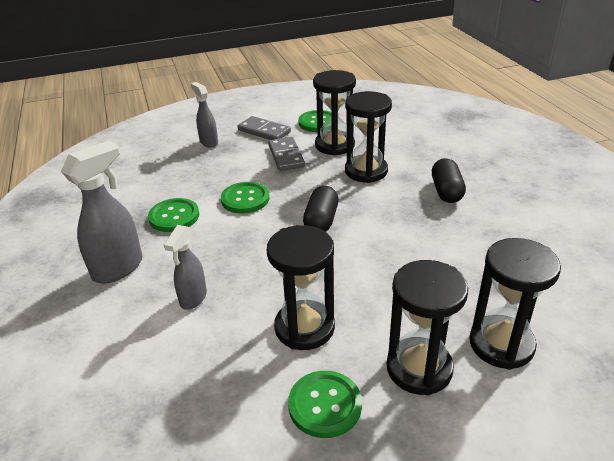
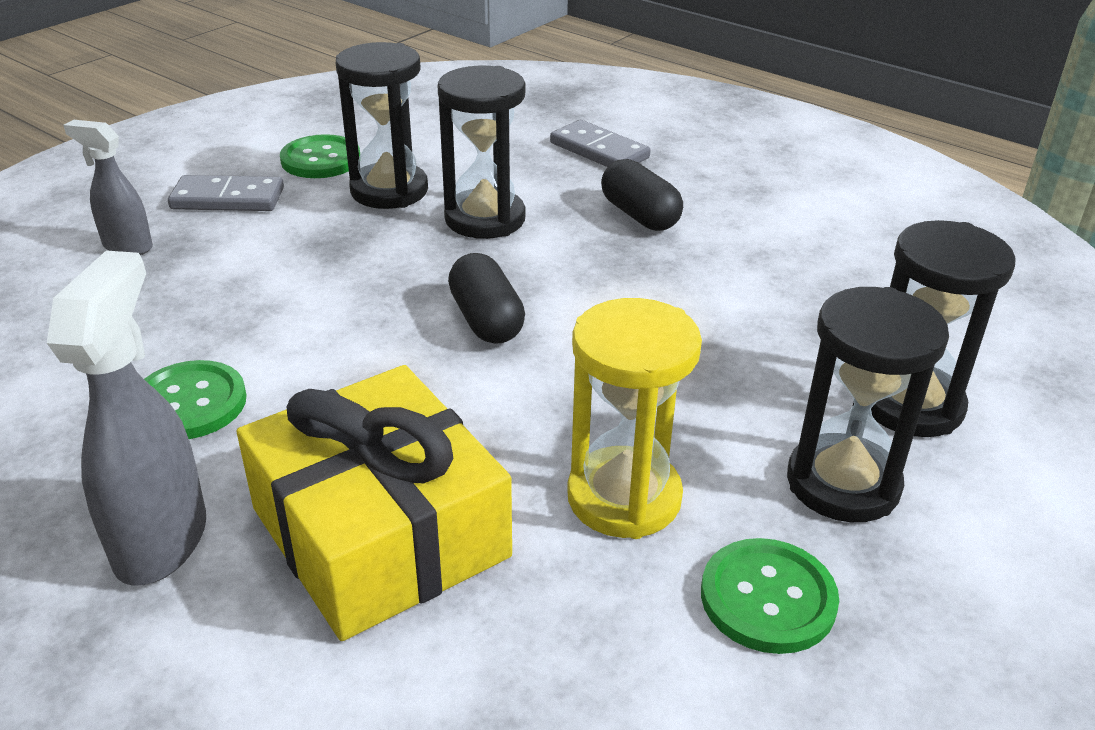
camera: 35 degrees left, 0 degrees up
grey spray bottle [164,225,207,310] -> yellow gift [237,365,512,641]
green button [221,182,270,214] -> none
black hourglass [267,225,335,350] -> yellow hourglass [567,298,702,539]
grey domino [268,137,305,171] -> grey domino moved to [550,120,651,167]

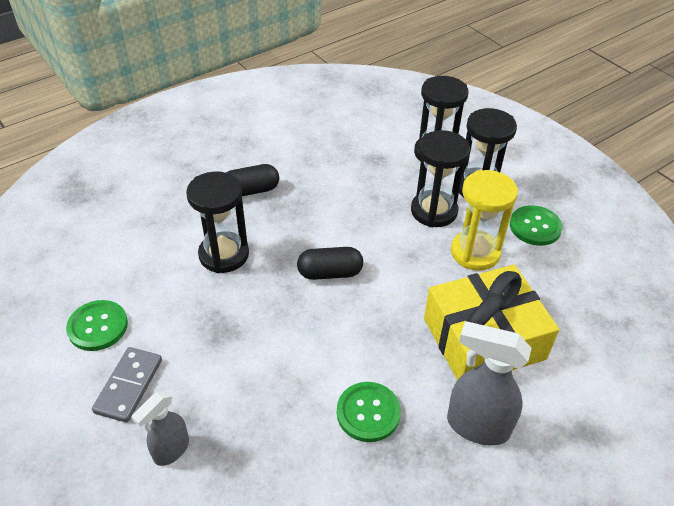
camera: 75 degrees left, 10 degrees up
black hourglass [336,42,428,209] -> black hourglass moved to [411,130,470,227]
grey domino [550,120,651,167] -> none

